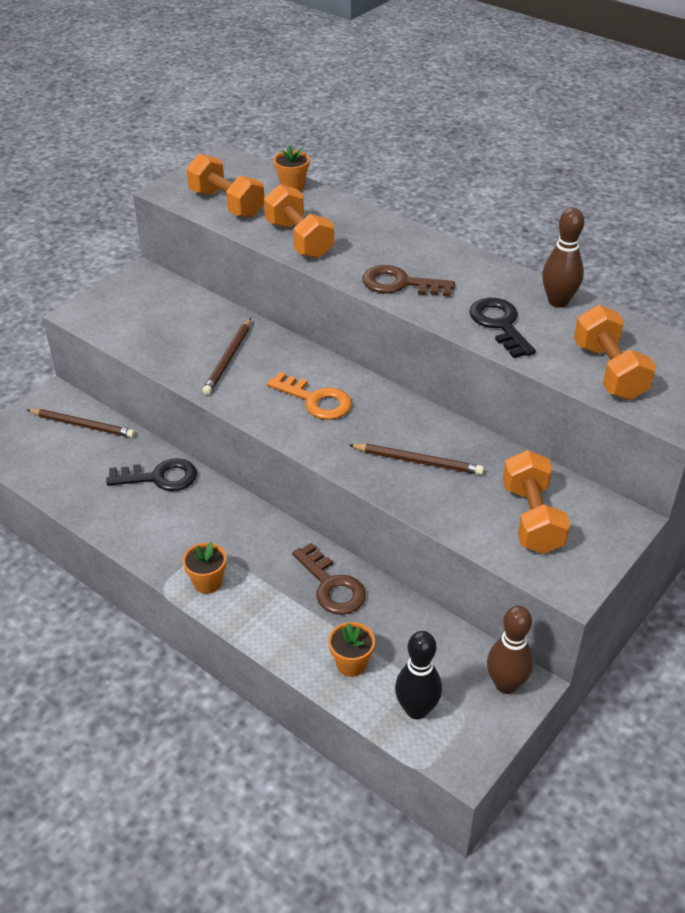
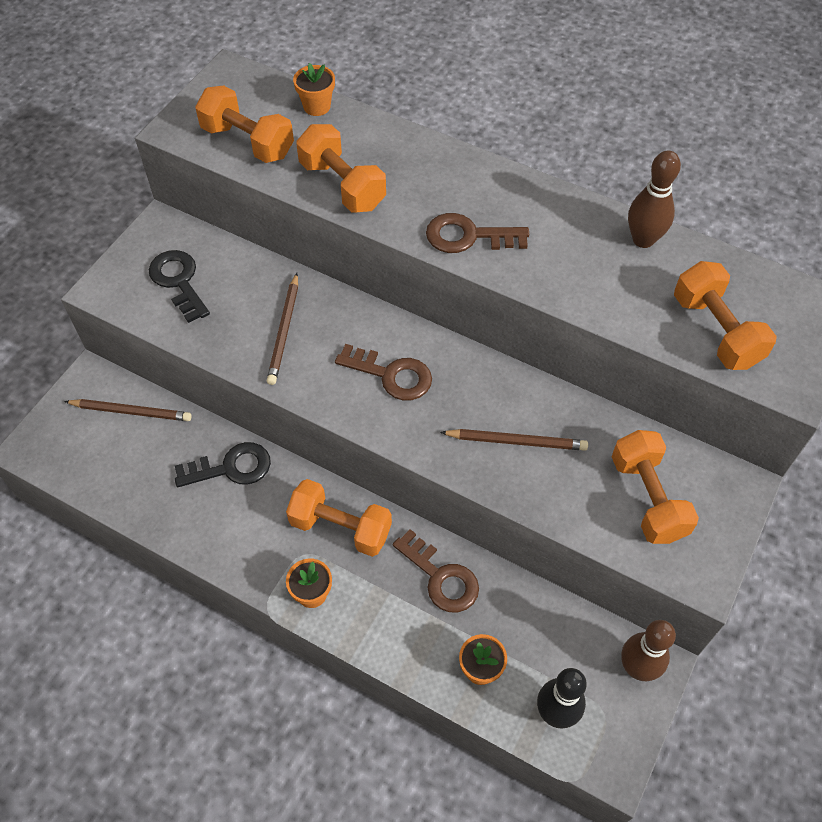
camera: 10 degrees left, 15 degrees up
orange key [267,372,352,420] -> brown key [335,344,432,401]
black key [469,298,536,358] -> black key moved to [149,250,210,323]
none -> orange dumbbell [286,479,392,557]

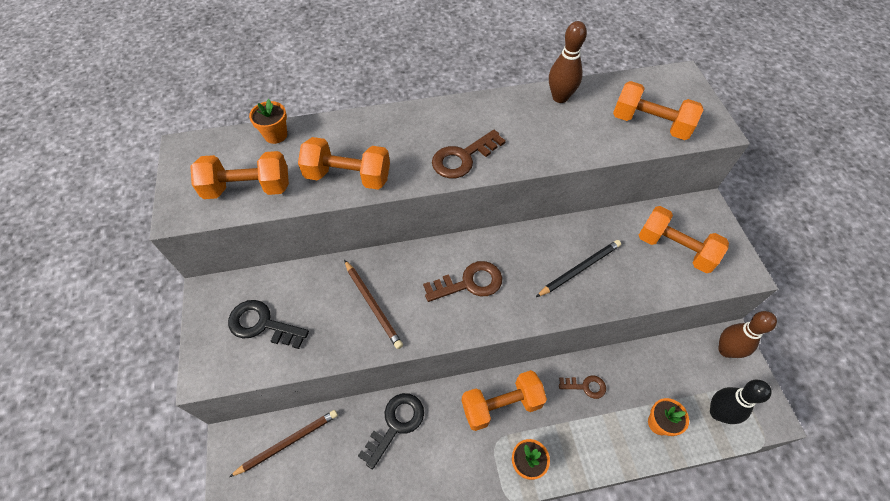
camera: 40 degrees left, 0 degrees up
brown key [393,529,479,612] -> brown key [559,376,606,399], size x0.61
brown pencil [440,429,588,451] -> black pencil [536,240,621,297]

